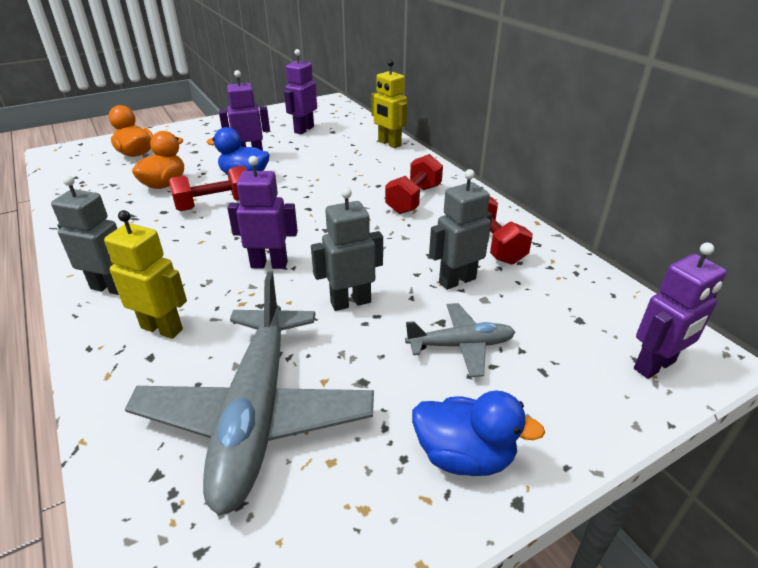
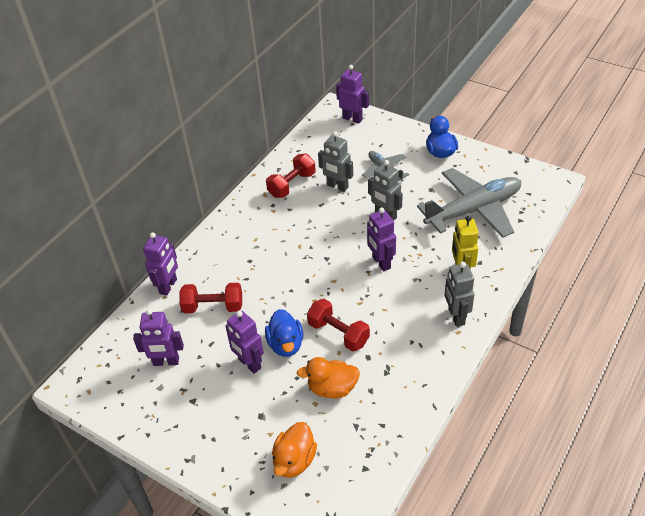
camera: 115 degrees left, 10 degrees up
yellow robot [371,60,407,148] -> purple robot [143,232,178,296]
red dumbbell [385,154,443,214] -> red dumbbell moved to [179,283,242,314]

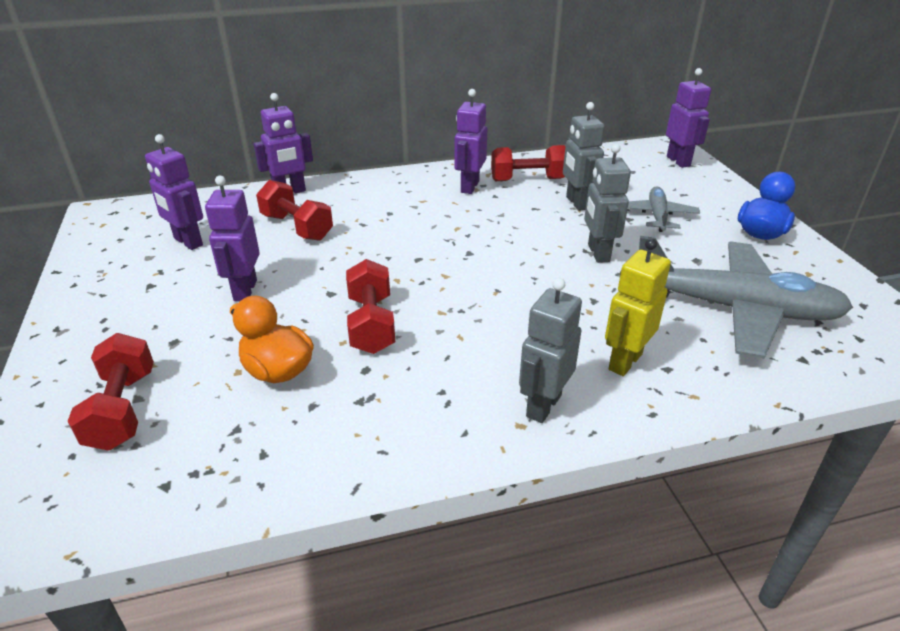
camera: 40 degrees right, 10 degrees down
blue duck [265,309,303,357] -> none
orange duck [272,422,317,478] -> red dumbbell [68,333,154,451]
purple robot [367,207,396,272] -> purple robot moved to [454,89,487,194]

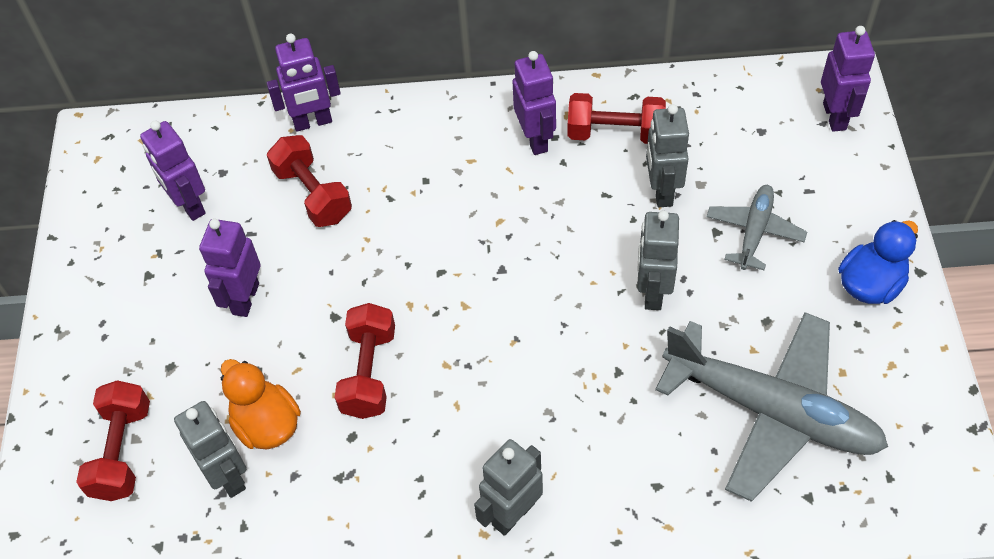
camera: 15 degrees right, 20 degrees up
purple robot [454,89,487,194] -> purple robot turned 135 degrees clockwise [513,51,556,155]
yellow robot [605,238,671,376] -> none
none -> grey robot [174,401,246,498]

